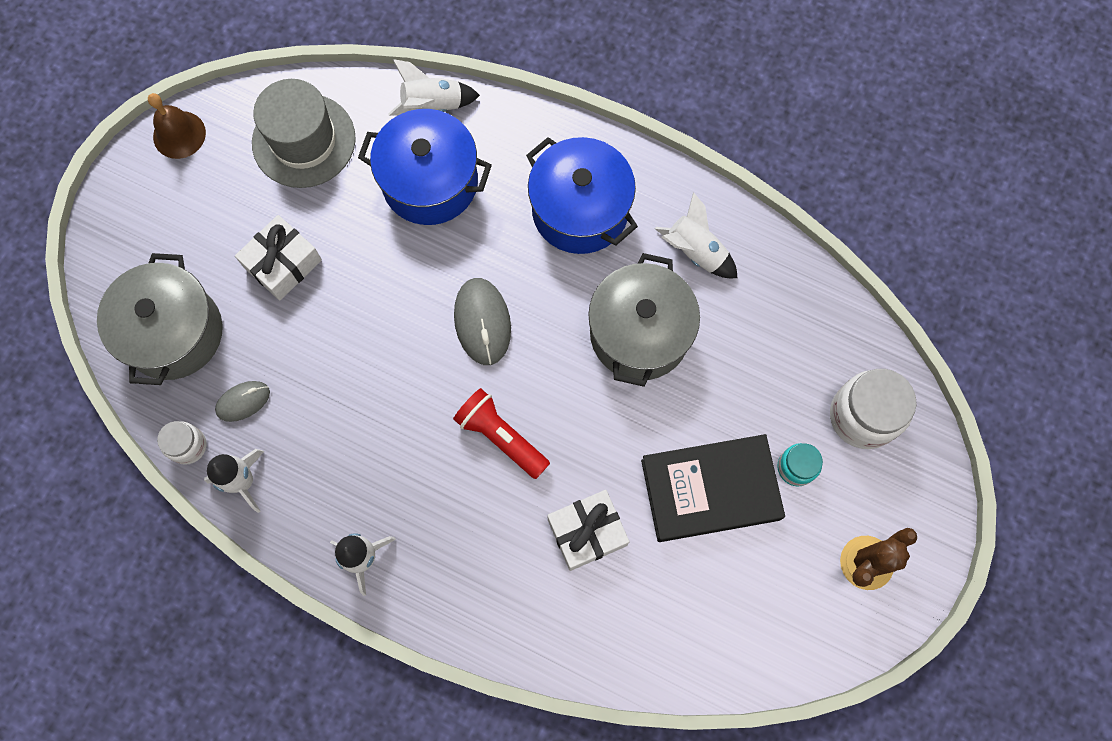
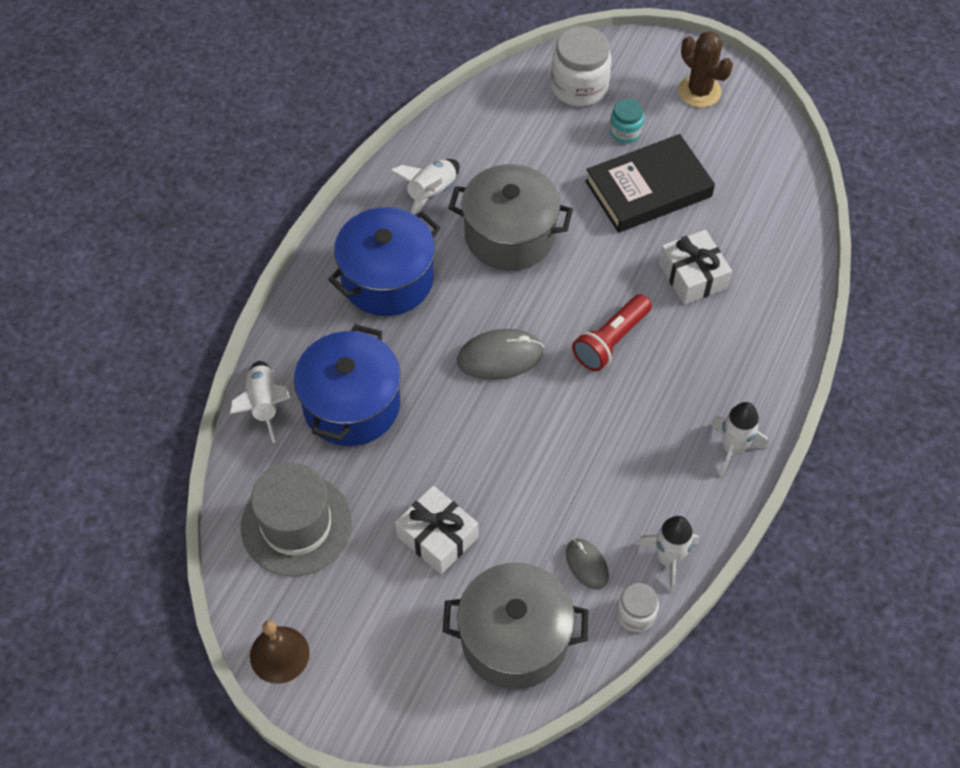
camera: 90 degrees left, 15 degrees down
black book [641,434,785,542] -> black book turned 75 degrees clockwise [585,134,715,233]

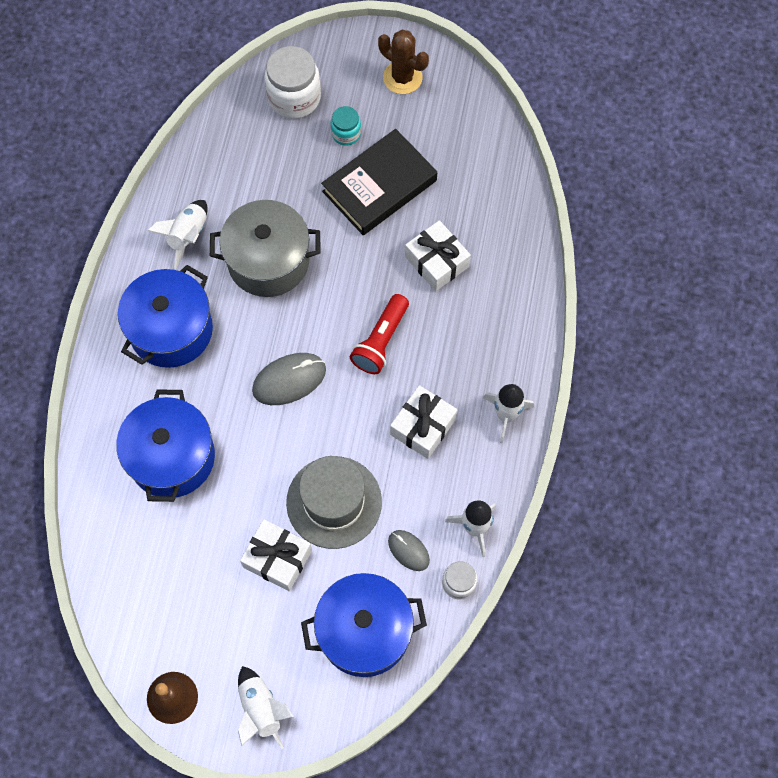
camera: 15 degrees left, 10 degrees up
white rocket [230,361,290,443] -> white rocket moved to [238,666,293,749]
grey hat [241,463,352,576] -> grey hat moved to [286,456,382,549]
grey pot [442,562,588,689] -> blue pot [301,573,427,677]
none -> white gift [390,385,458,459]

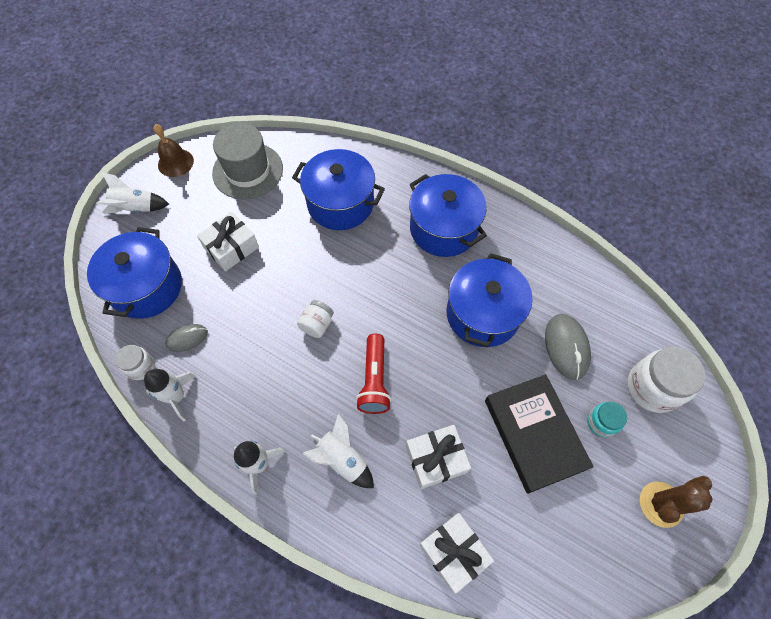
camera: 110 degrees right, 5 degrees down
white rocket [148,200,207,269] -> white rocket moved to [302,413,374,488]
grey pot [210,200,321,297] -> blue pot [447,253,532,348]
grey mouse [252,353,326,405] -> grey mouse moved to [545,314,591,380]
grey hat [286,456,382,549] -> grey hat moved to [212,123,283,199]
red flashlight [350,294,409,374] -> red flashlight turned 135 degrees counterclockwise [356,334,391,414]
white gift [390,385,458,459] -> white gift moved to [419,513,494,594]
none -> white jar [297,300,334,338]

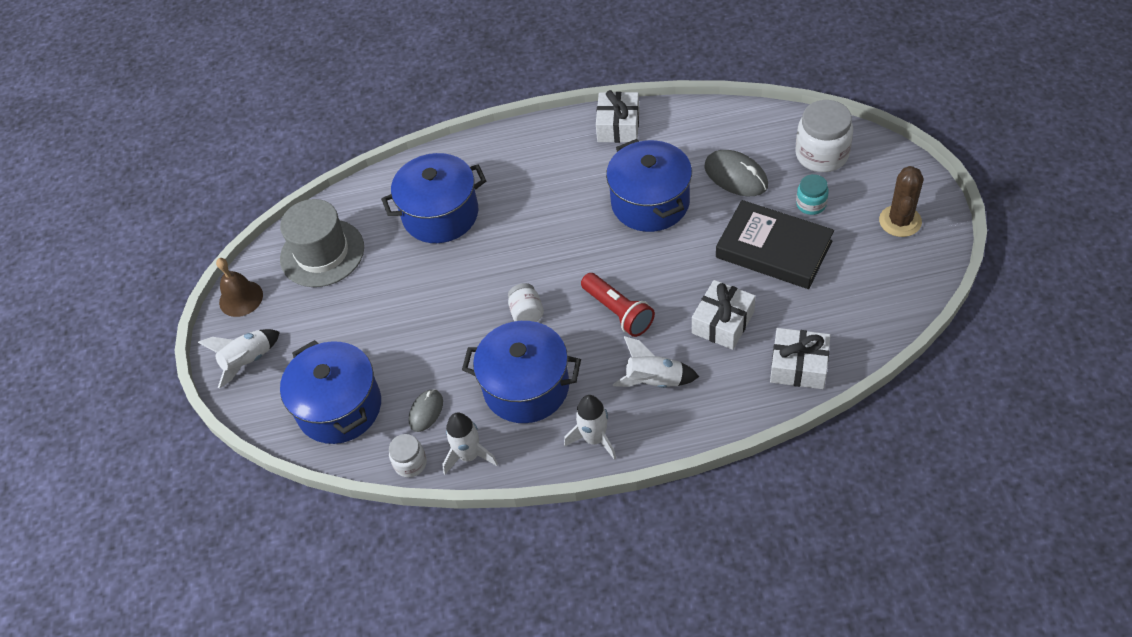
camera: 35 degrees left, 10 degrees down
white gift [197,212,259,272] -> white gift moved to [596,90,640,143]
blue pot [409,174,487,257] -> blue pot moved to [462,321,581,423]

